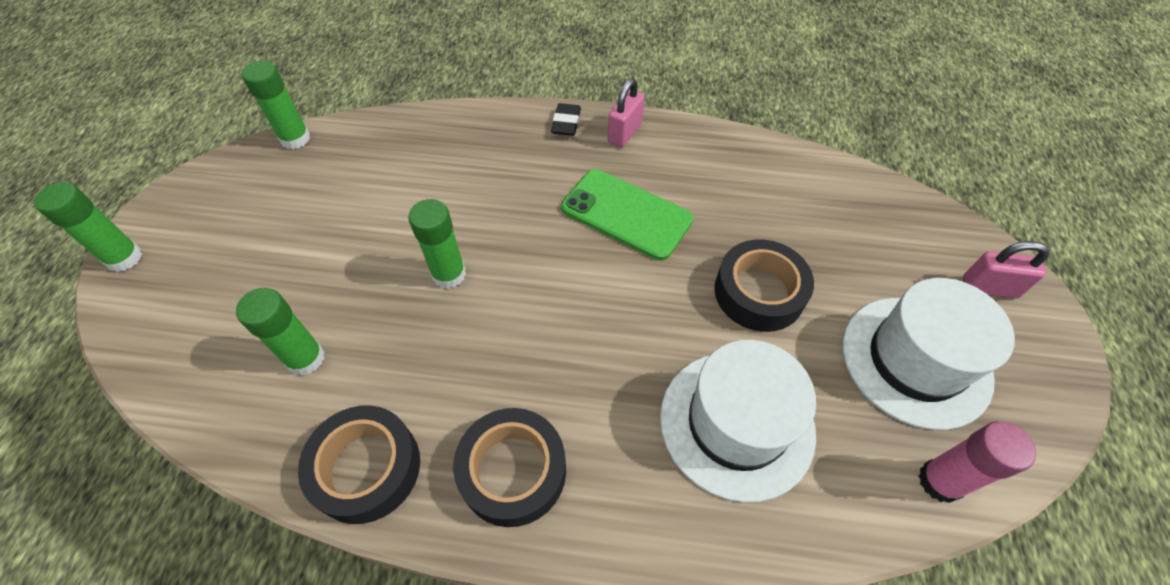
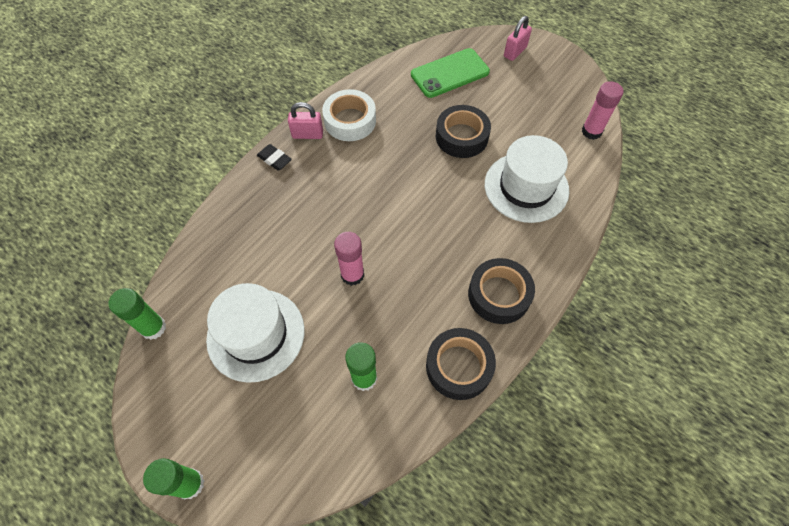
camera: 60 degrees left, 5 degrees up
green glue stick [408,199,466,289] -> pink glue stick [334,232,364,286]
green phone [561,169,693,260] -> green phone moved to [411,48,490,98]
pink padlock [608,79,645,147] -> pink padlock turned 60 degrees counterclockwise [288,102,323,139]
white hat [843,278,1015,430] -> white hat moved to [206,283,305,383]
none -> white tape [322,89,376,141]

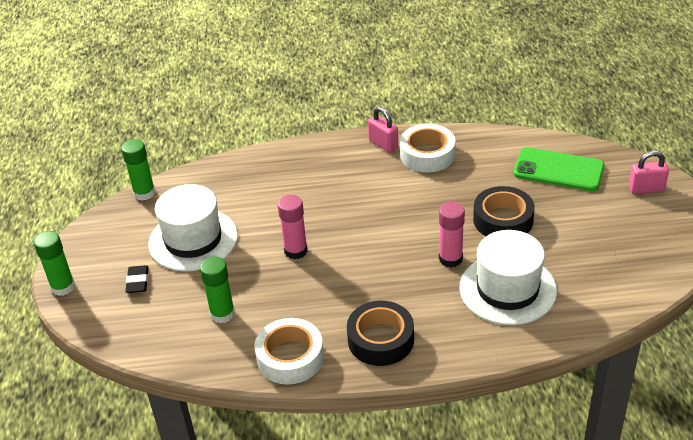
camera: 50 degrees right, 20 degrees down
black eraser [257,144,292,171] -> black eraser moved to [125,265,149,293]
black tape [426,328,496,400] -> white tape [255,318,324,384]
pink glue stick [582,81,624,140] -> pink glue stick moved to [439,202,465,268]

